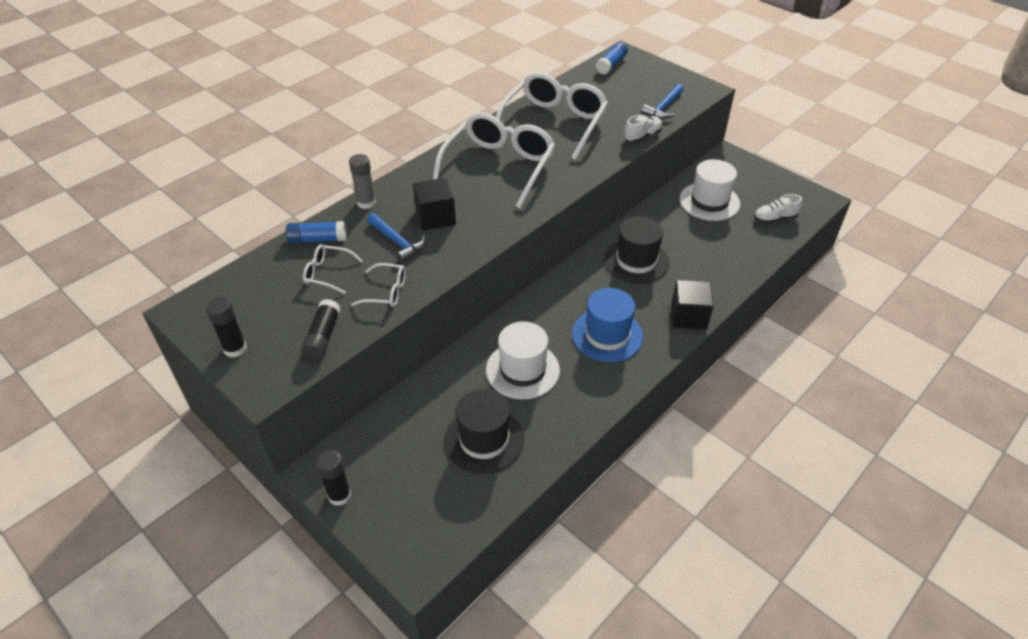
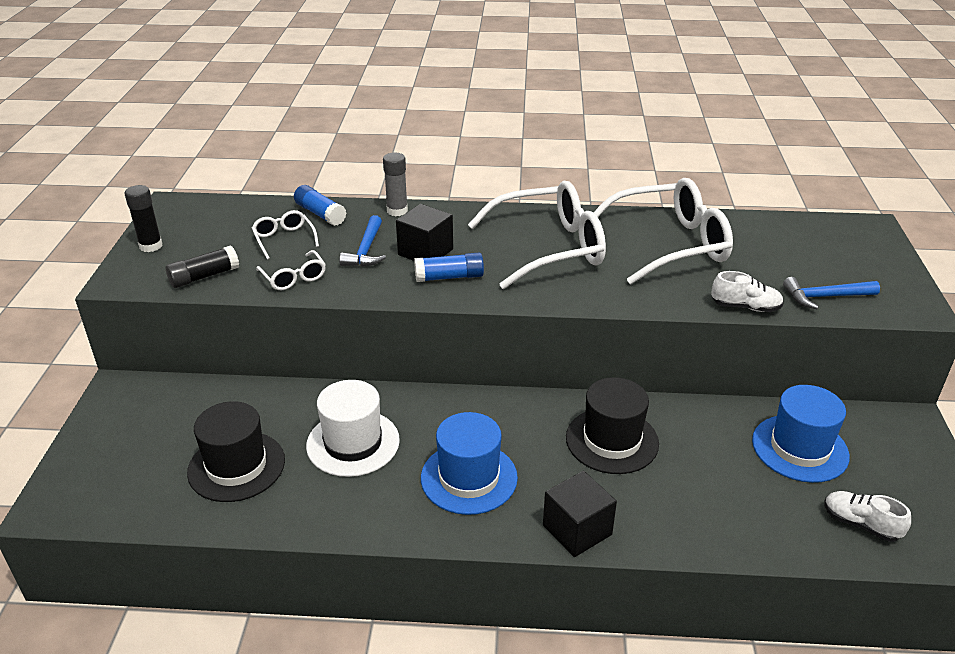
camera: 50 degrees right, 10 degrees down
black glue stick [316,450,351,506] -> none
blue glue stick [596,42,628,75] -> blue glue stick moved to [414,253,484,282]
white hat [679,159,740,221] -> blue hat [752,385,850,483]

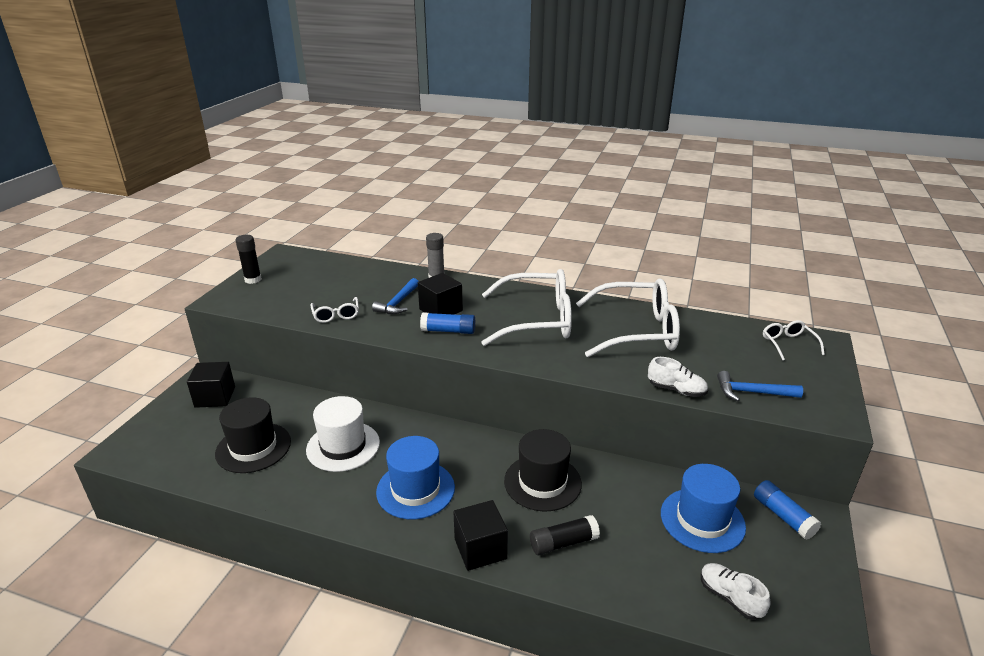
camera: 15 degrees right, 5 degrees down
black glue stick [166,245,239,288] -> black glue stick moved to [530,515,600,555]
white glasses [252,210,319,260] -> white glasses moved to [763,320,825,361]
blue glue stick [294,185,346,226] -> blue glue stick moved to [754,480,821,540]
none -> black cube [187,362,235,408]

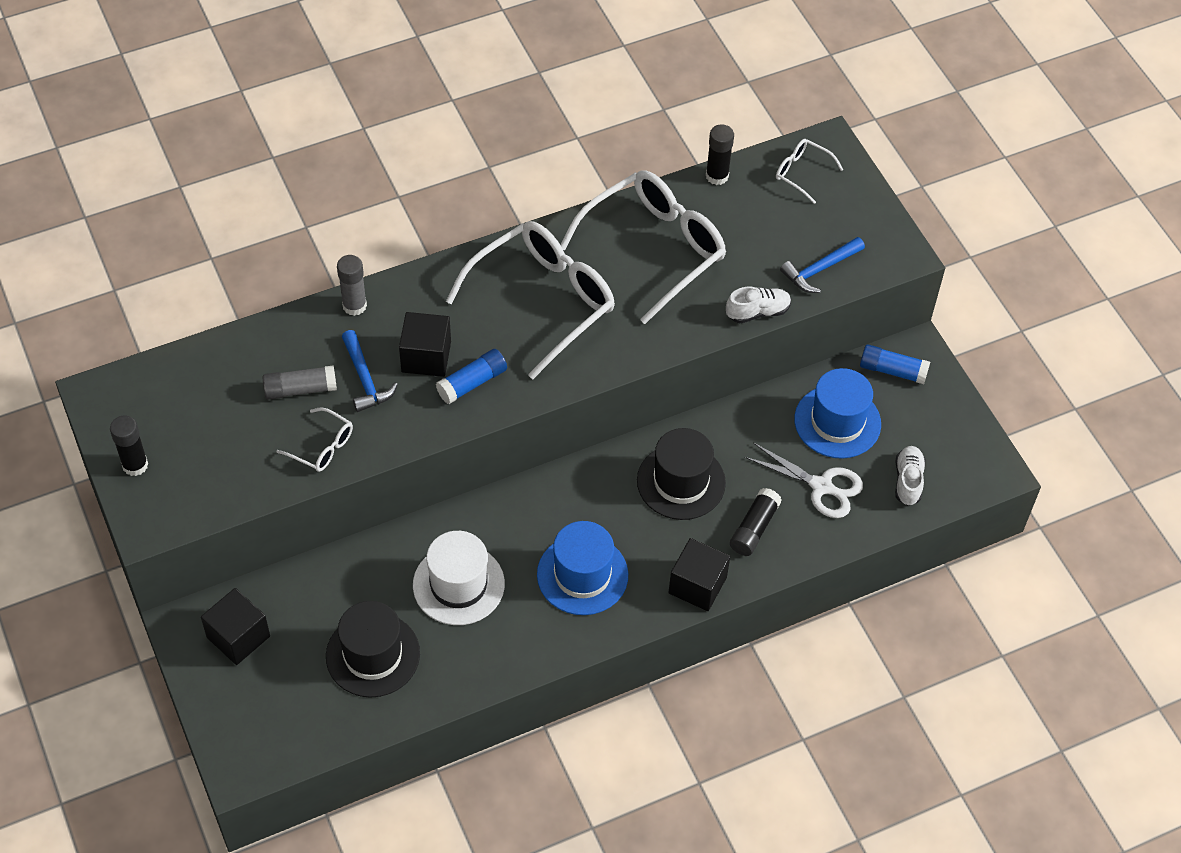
camera: 45 degrees left, 25 degrees up
white shoe [701,563,771,620] -> white shoe turned 90 degrees clockwise [895,446,926,506]
none -> grey glue stick [263,365,337,400]
none -> black glue stick [706,124,734,185]
none -> white scissors [744,442,863,518]

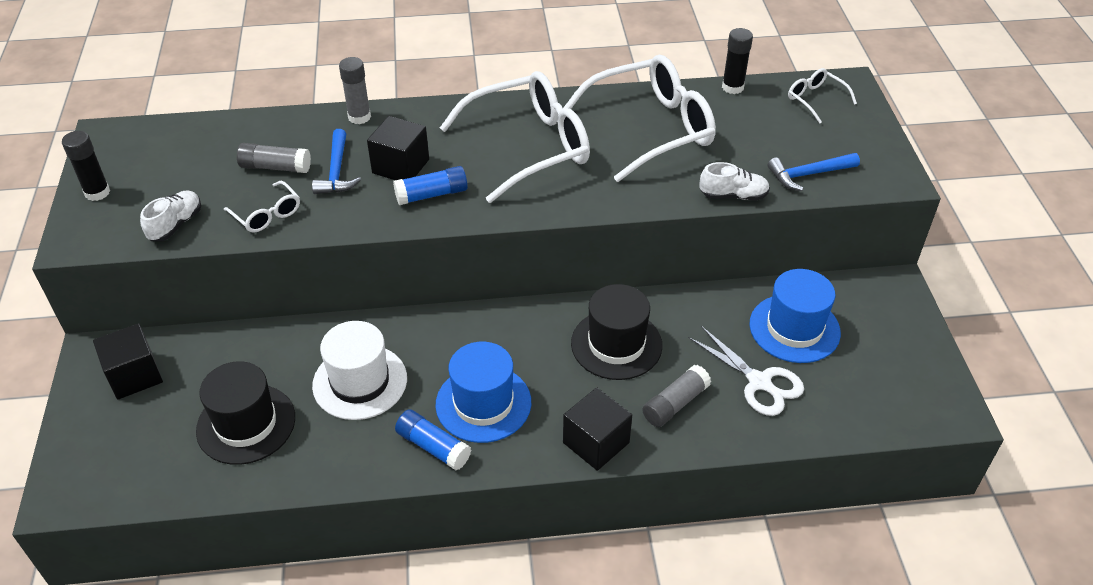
camera: 20 degrees right, 10 degrees down
black glue stick [730,488,782,556] -> grey glue stick [642,365,711,427]
blue glue stick [860,344,930,384] -> blue glue stick moved to [395,410,471,470]
white shoe [895,446,926,506] -> white shoe moved to [140,190,201,241]

